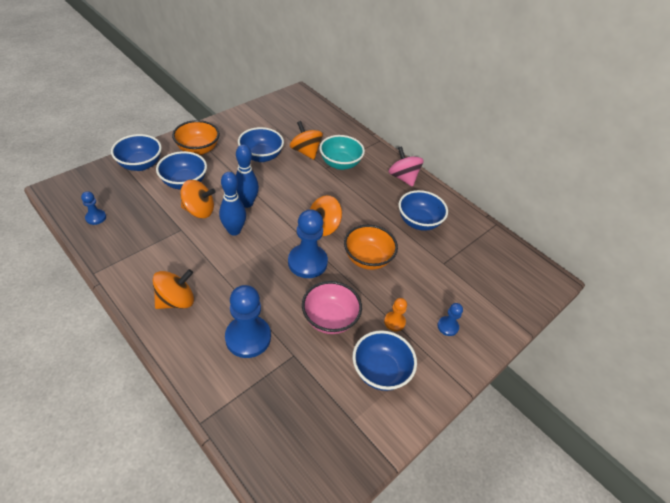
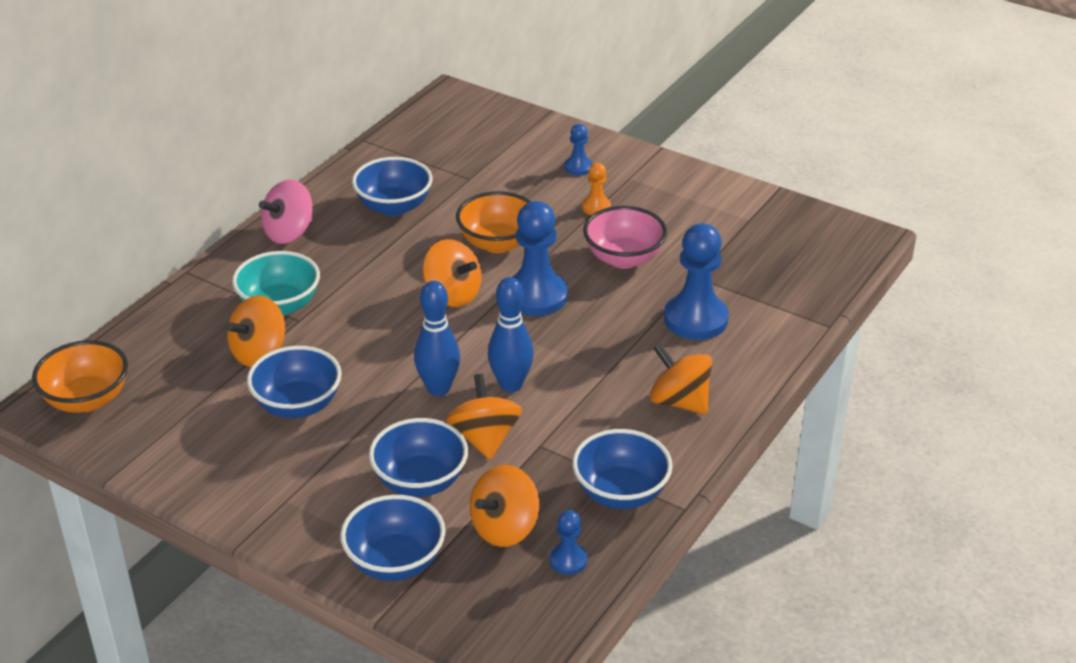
camera: 100 degrees left, 10 degrees down
orange bowl [172,120,220,155] -> orange bowl moved to [32,340,128,413]
blue bowl [352,330,417,391] -> blue bowl moved to [572,429,673,509]
none -> orange spinning top [470,465,539,547]

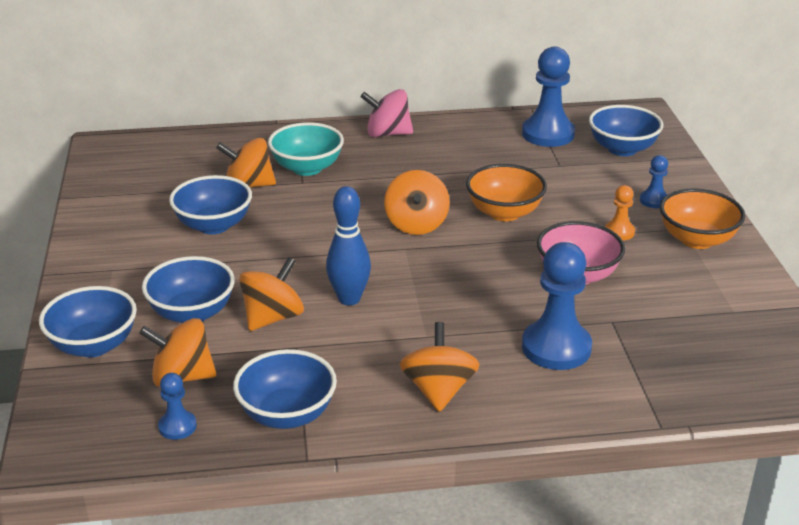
camera: 50 degrees right, 5 degrees down
orange bowl [32,340,128,413] -> orange bowl moved to [660,189,745,249]
blue bowl [352,157,433,216] -> blue bowl moved to [589,105,663,156]
blue bowling pin [414,281,460,396] -> none
blue pawn [512,201,568,316] -> blue pawn moved to [522,47,575,147]

